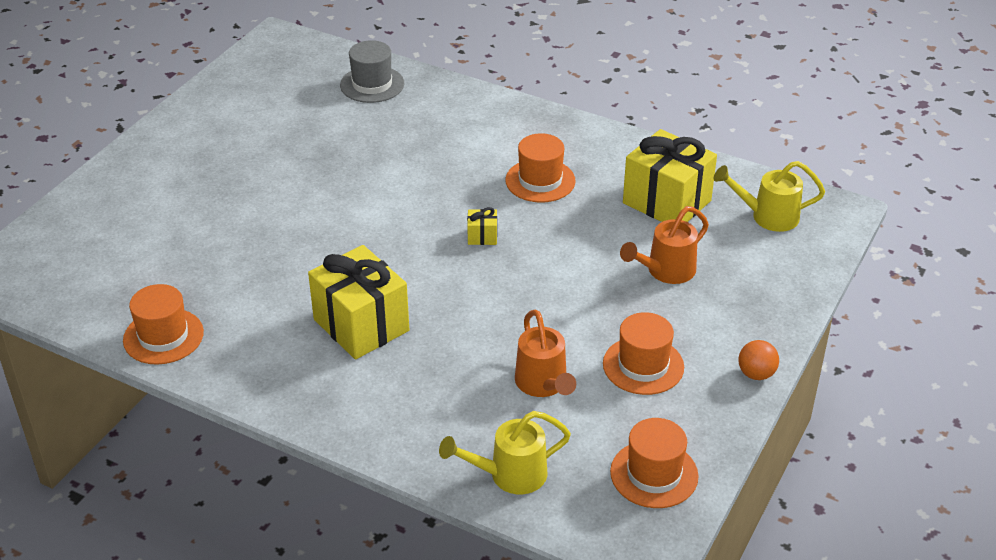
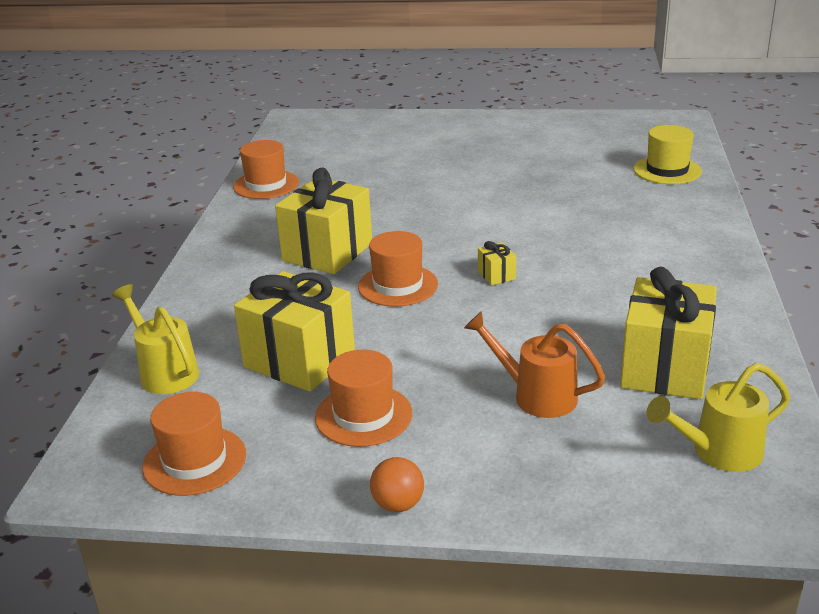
camera: 70 degrees right, 10 degrees down
grey hat [340,40,404,103] -> yellow hat [633,125,702,184]
orange hat [505,133,576,203] -> orange hat moved to [358,231,438,307]
orange watering can [515,309,576,397] -> yellow gift [234,271,355,392]
yellow watering can [714,161,825,232] -> yellow watering can turned 90 degrees counterclockwise [647,363,790,472]

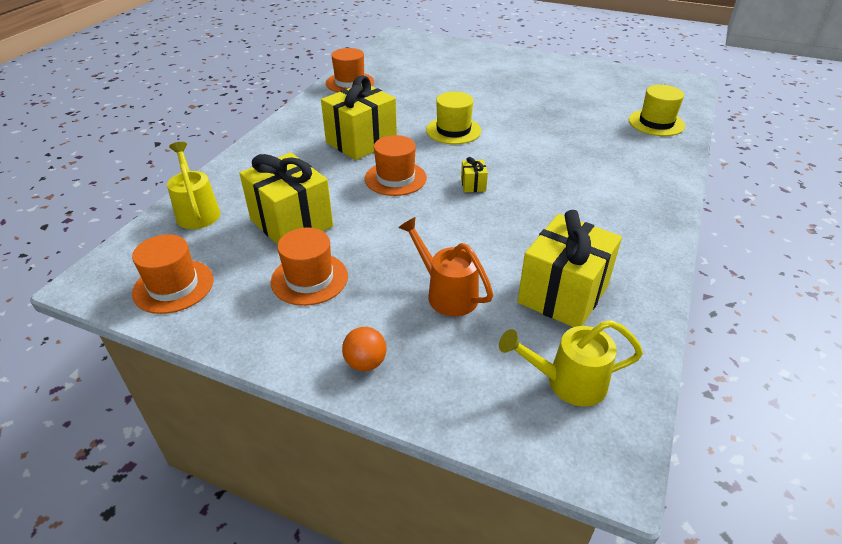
camera: 15 degrees right, 10 degrees up
orange ball [370,457,424,512] -> orange ball moved to [342,327,387,371]
none -> yellow hat [426,92,481,144]

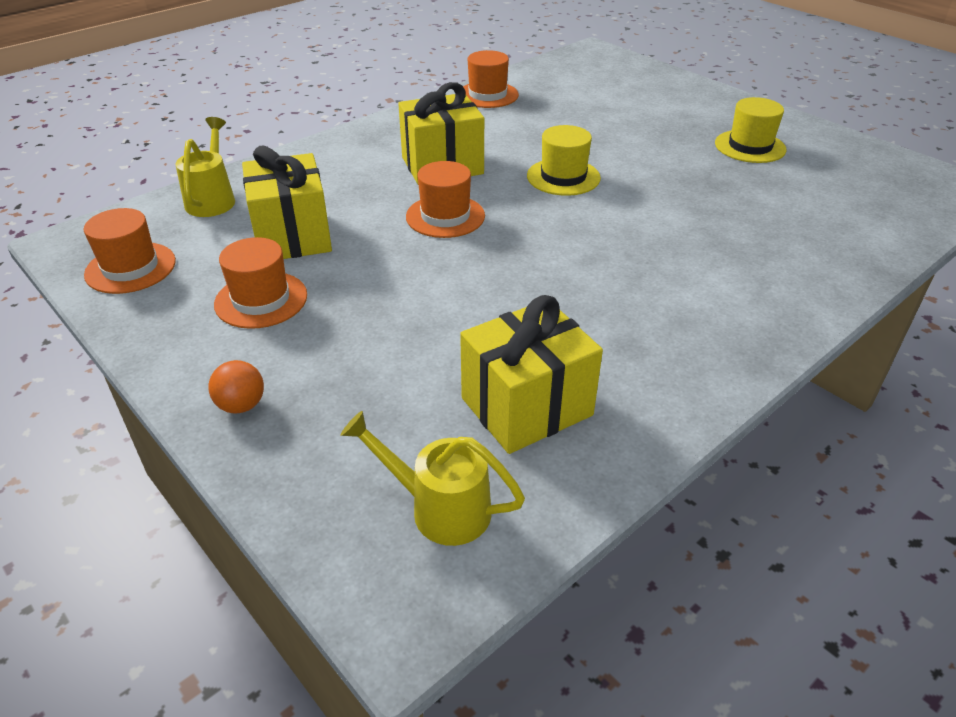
camera: 25 degrees right, 0 degrees up
orange watering can [398,217,493,316] -> none
yellow gift [461,157,488,192] -> none
yellow hat [629,85,685,136] -> yellow hat moved to [715,97,786,163]

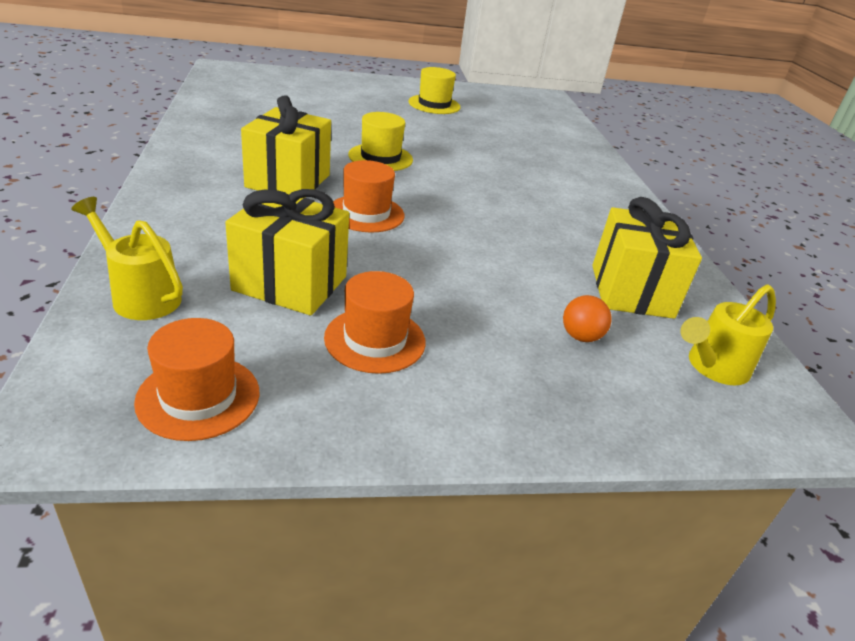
camera: 60 degrees left, 5 degrees down
orange ball [208,360,264,413] -> orange ball moved to [563,295,612,342]
orange hat [463,50,519,108] -> none

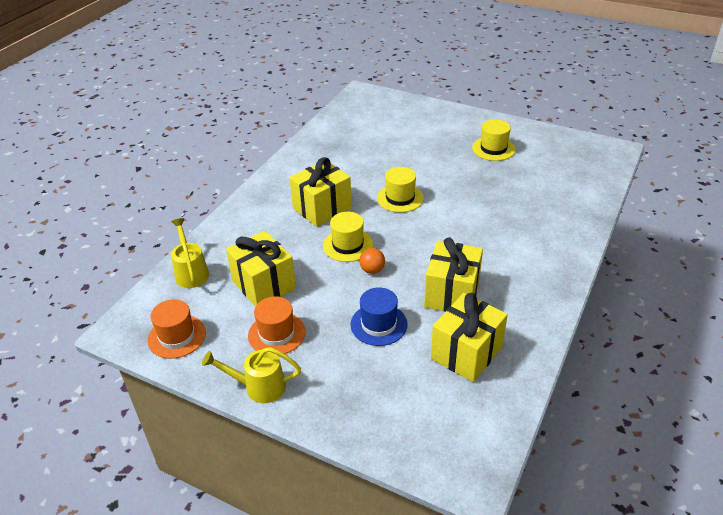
camera: 40 degrees right, 5 degrees up
orange hat [333,160,405,232] -> yellow hat [323,212,373,262]
orange ball [563,295,612,342] -> orange ball moved to [359,248,385,274]
yellow watering can [680,284,776,385] -> yellow watering can moved to [202,347,301,403]
none -> blue hat [351,287,408,346]
none -> yellow gift [424,237,483,312]

